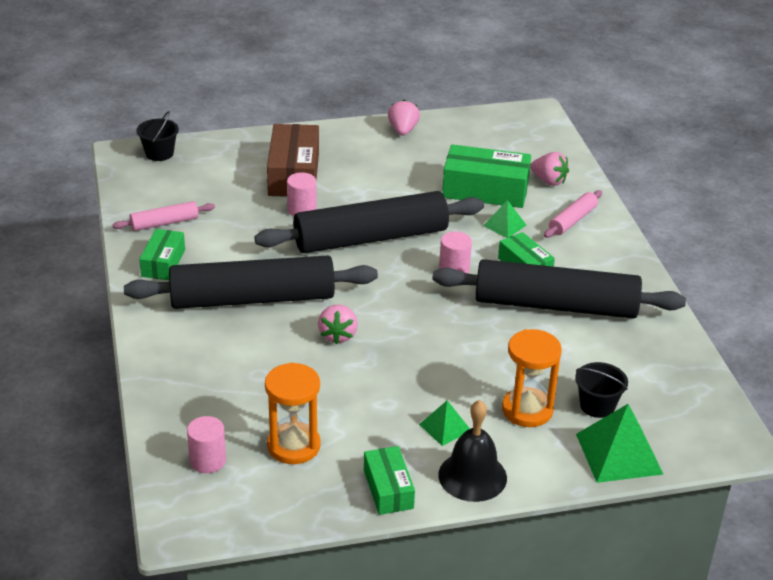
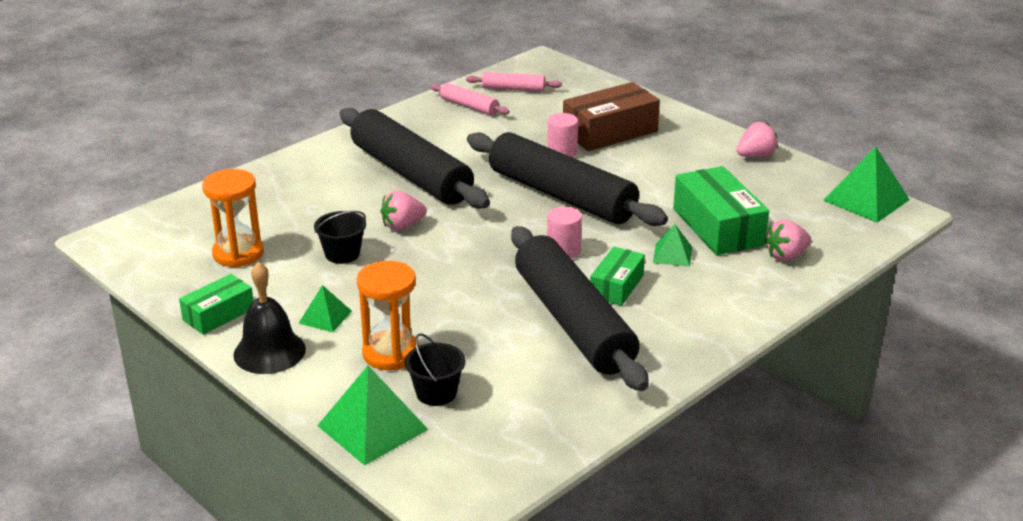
camera: 60 degrees right, 5 degrees down
black bucket [136,111,179,161] -> black bucket moved to [314,211,366,264]
green box [139,229,185,280] -> none
pink cylinder [187,416,226,473] -> none
pink strawberry [530,152,569,186] -> pink strawberry turned 60 degrees clockwise [765,220,812,261]
pink rolling pin [544,190,602,238] -> pink rolling pin moved to [466,72,562,92]
none -> green pyramid [823,146,910,223]

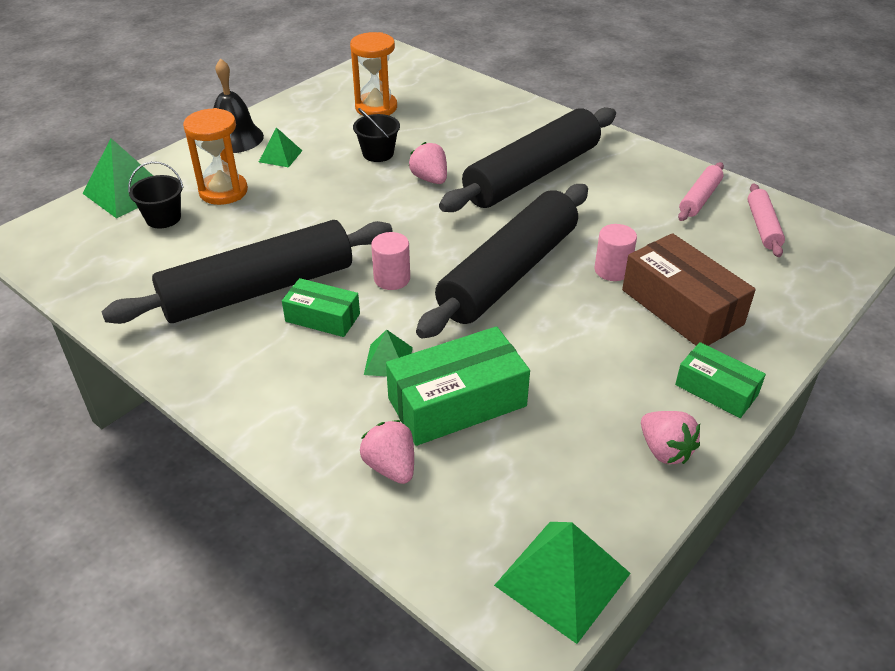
camera: 85 degrees right, 10 degrees up
green box [179,274,254,335] -> green box moved to [675,342,766,418]

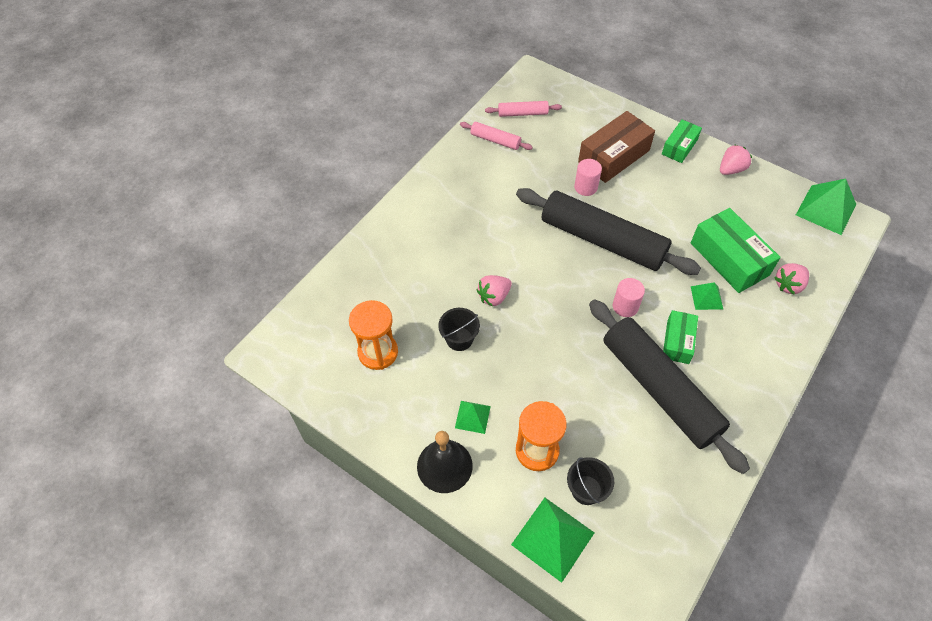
camera: 95 degrees left, 15 degrees up
black rolling pin [439,107,616,212] -> none

